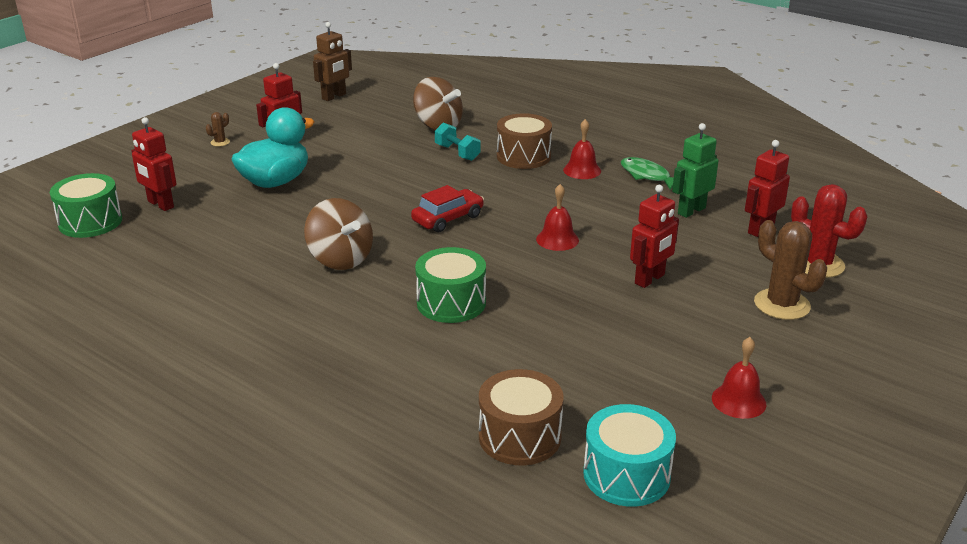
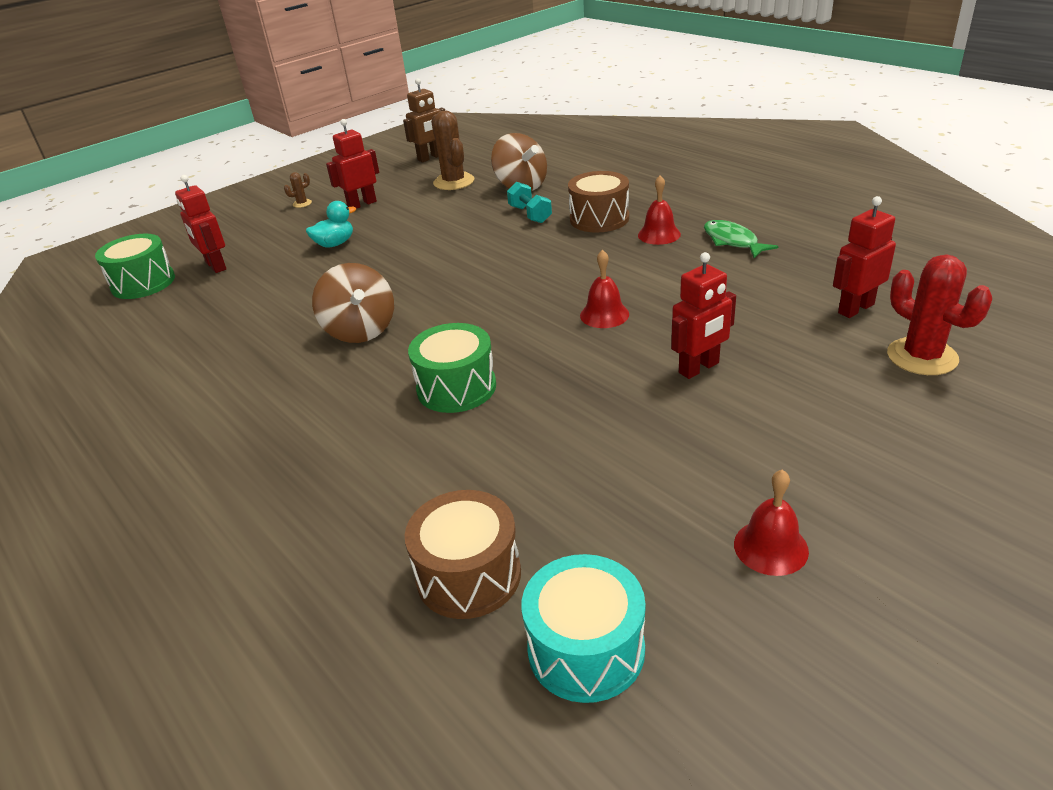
camera: 15 degrees right, 5 degrees up
turquoise duck [231,107,314,188] -> turquoise duck [306,201,356,248], size x0.56
red car [411,185,484,232] -> none
green robot [672,123,719,218] -> none
brown cactus [754,220,827,320] -> brown cactus moved to [431,110,474,190]

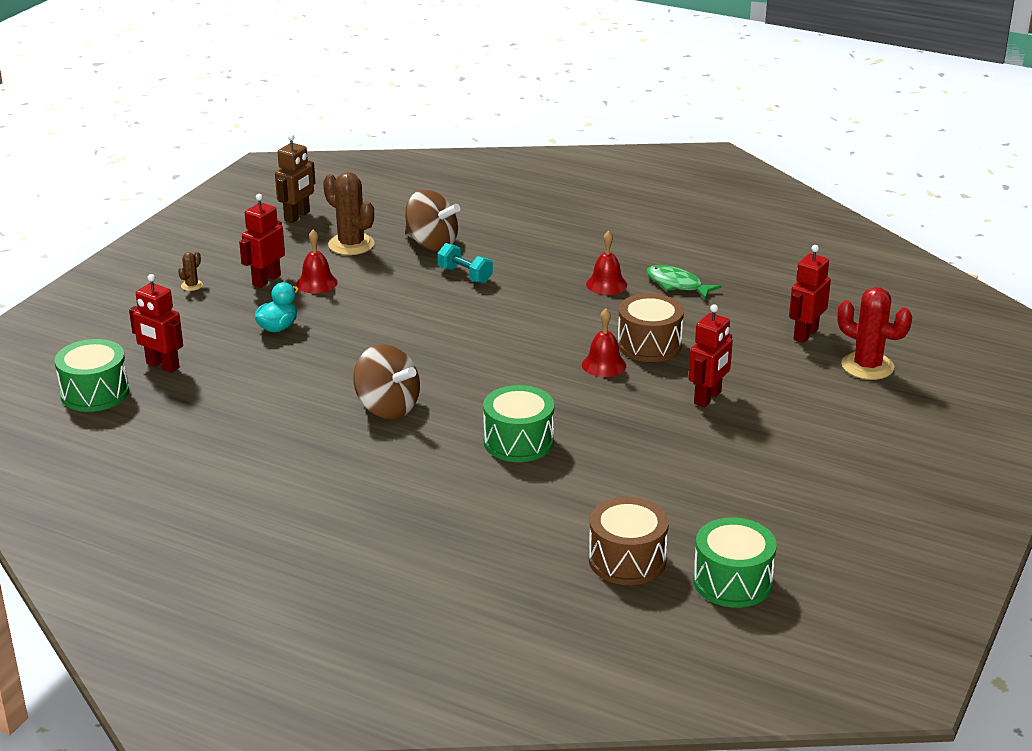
camera: 25 degrees left, 5 degrees down
turquoise drum [521,554,645,703] -> green drum [693,518,777,608]
brown drum [568,171,629,233] -> brown drum moved to [618,293,684,362]
red bell [734,469,809,576] -> red bell moved to [296,230,338,293]

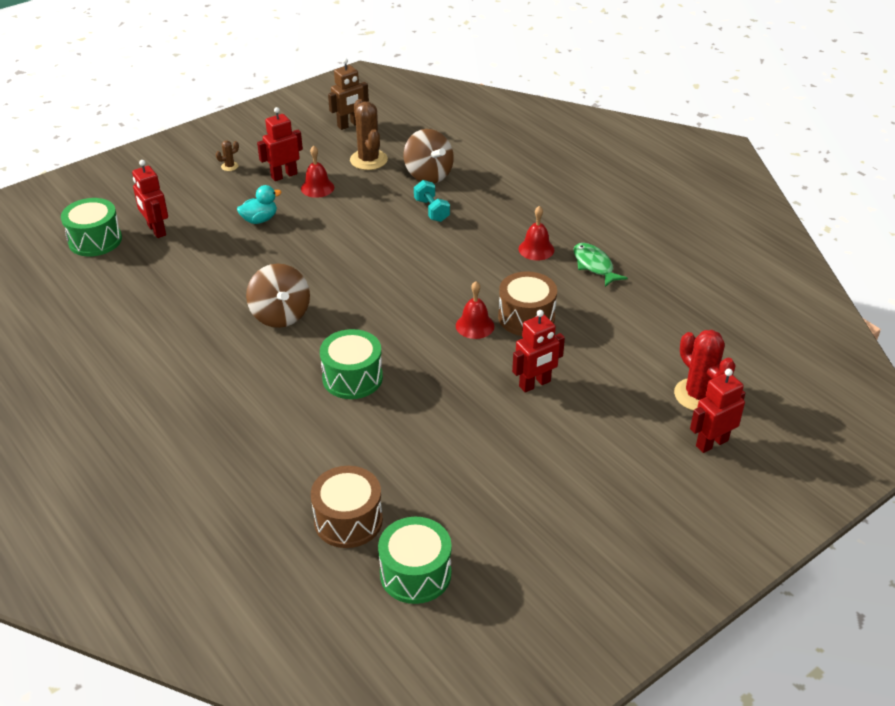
camera: 25 degrees right, 10 degrees up
red robot [789,245,831,343] -> red robot moved to [690,368,745,453]

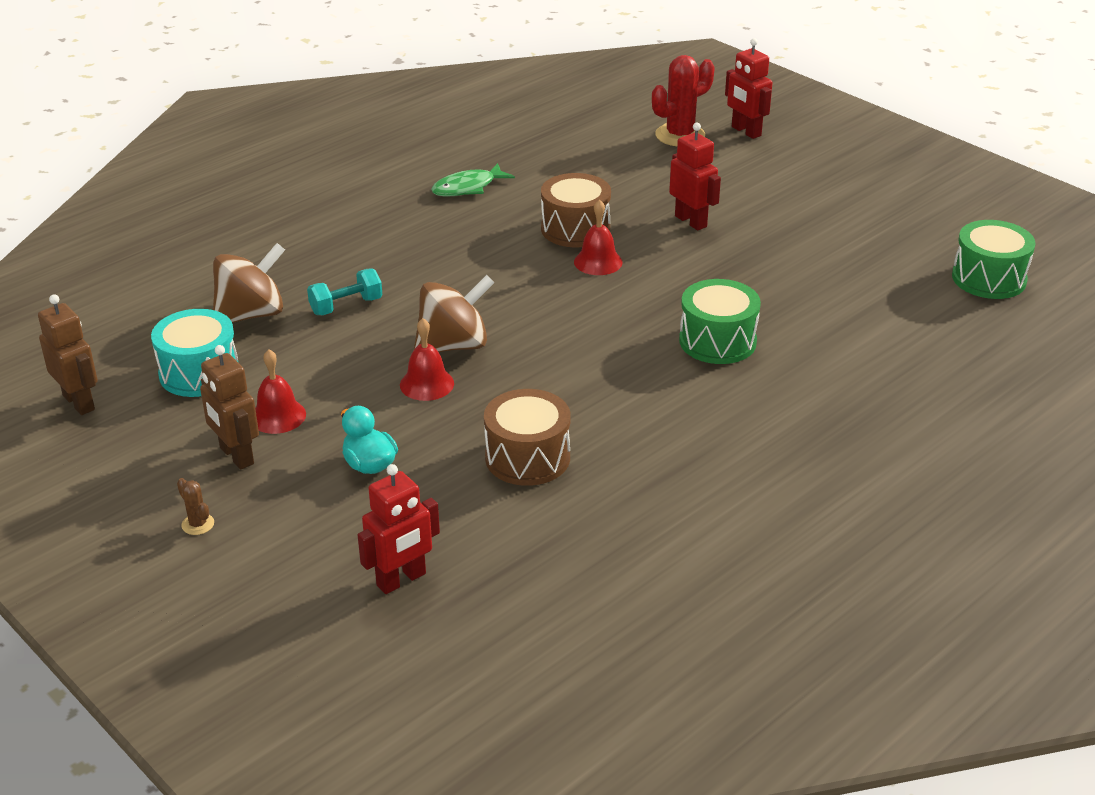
camera: 95 degrees left, 5 degrees down
green drum [61,198,122,257] -> none
brown spinning top [246,264,310,328] -> brown spinning top moved to [414,275,494,352]
red robot [257,107,303,181] -> brown robot [200,345,259,470]
brown drum [311,466,383,548] -> brown drum moved to [484,389,571,486]
brown cactus [350,99,388,170] -> turquoise drum [151,309,238,397]
red bell [518,206,554,260] -> red bell moved to [400,318,454,401]

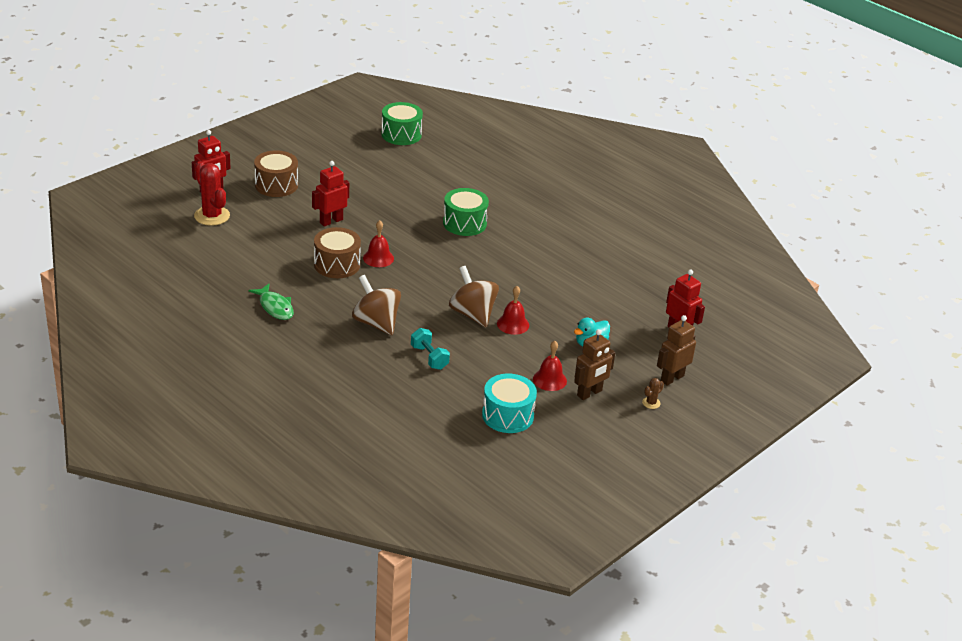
camera: 95 degrees left, 0 degrees up
brown robot [38,294,98,415] -> brown robot moved to [657,315,696,386]
brown spinning top [213,243,285,323] -> brown spinning top moved to [352,275,401,335]
brown drum [484,389,571,486] -> brown drum moved to [254,150,298,197]

